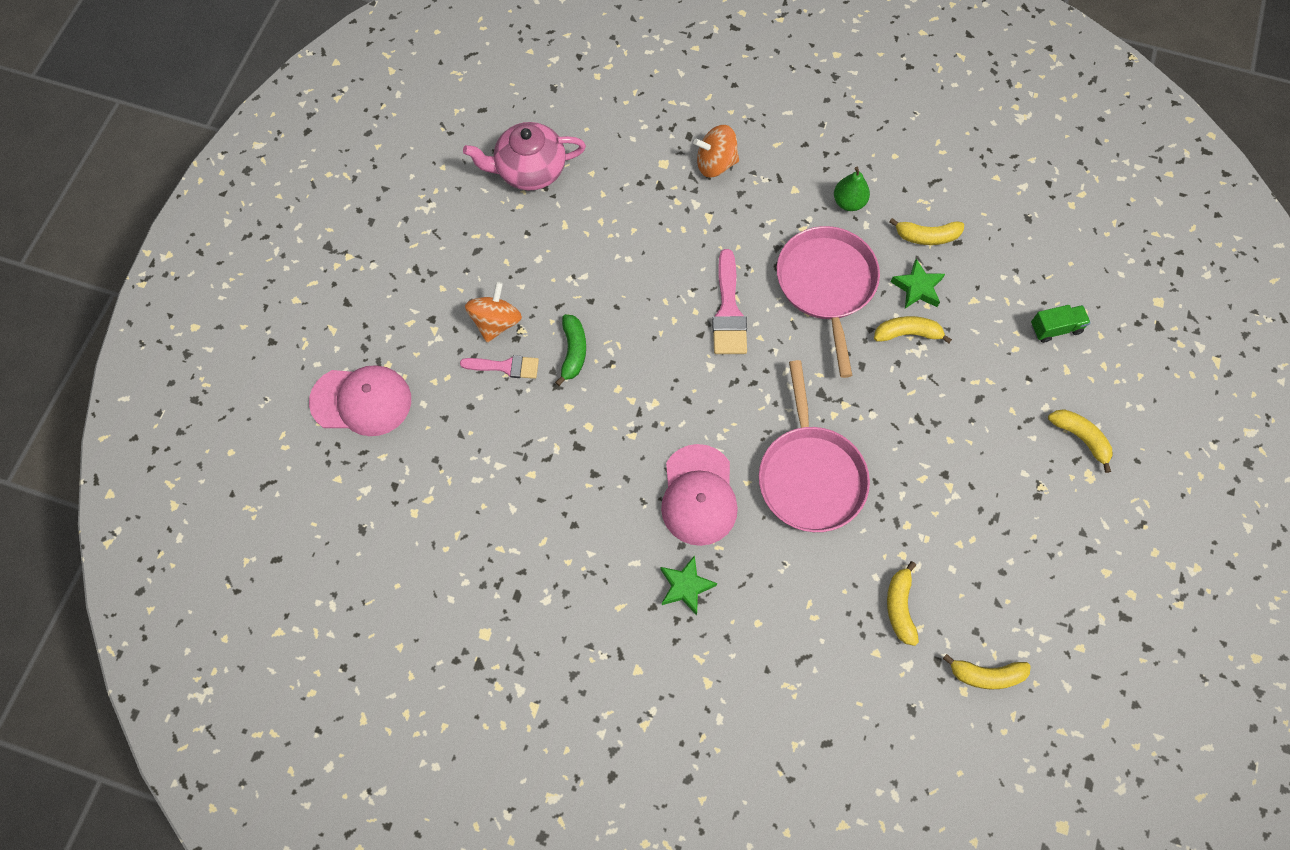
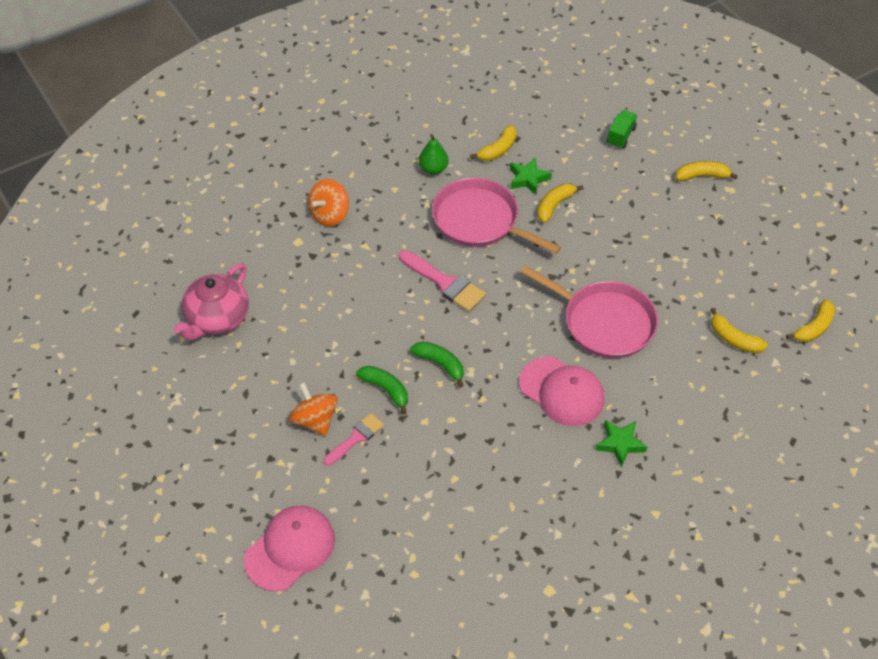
camera: 50 degrees left, 15 degrees down
none -> green banana [410,341,464,388]

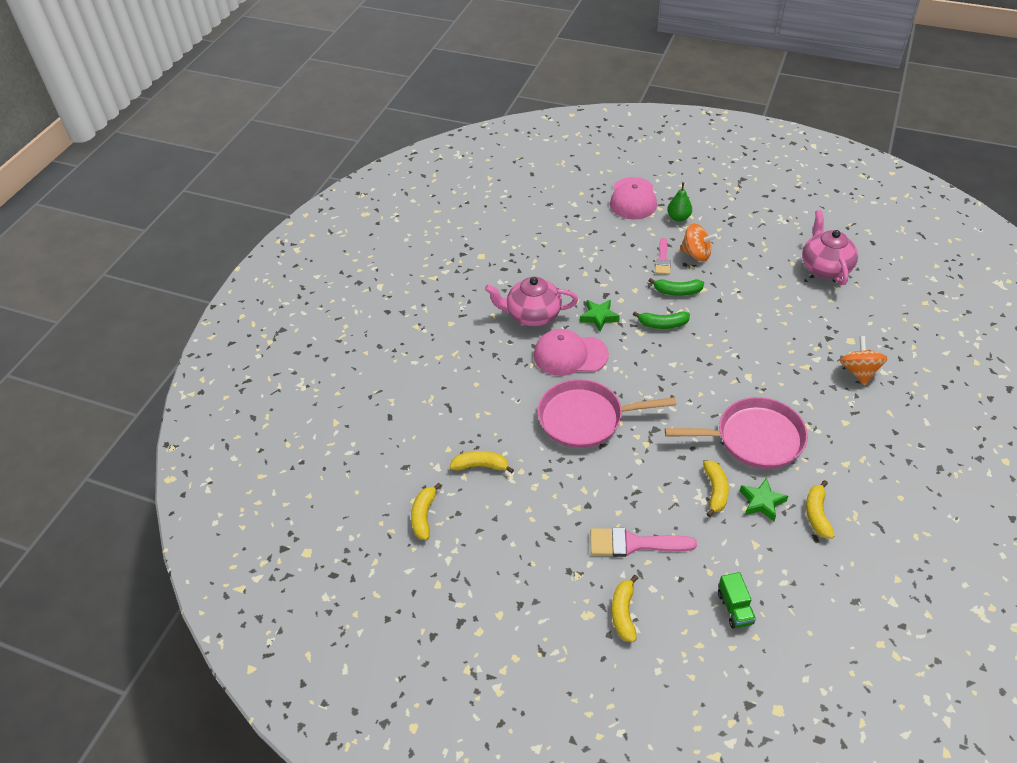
camera: 145 degrees right, 5 degrees down
pink brush [399,250,486,312] -> pink brush moved to [590,527,697,557]
green pear [419,134,448,175] -> green pear moved to [667,183,692,222]
green star [596,420,647,467] -> green star moved to [580,300,620,331]
yellow banana [676,161,738,181] -> yellow banana turned 135 degrees clockwise [612,575,638,642]
none -> pink teapot [485,277,578,326]

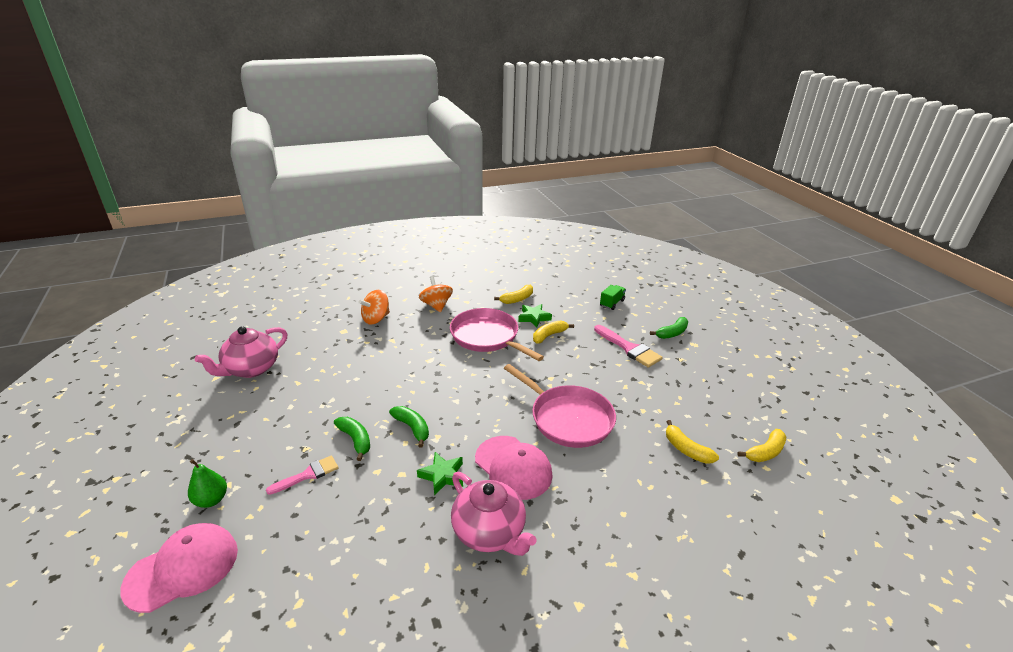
camera: 135 degrees left, 15 degrees down
yellow banana [612,575,638,642] -> green banana [650,317,688,339]
orange spinning top [680,224,718,261] -> orange spinning top moved to [419,276,453,312]

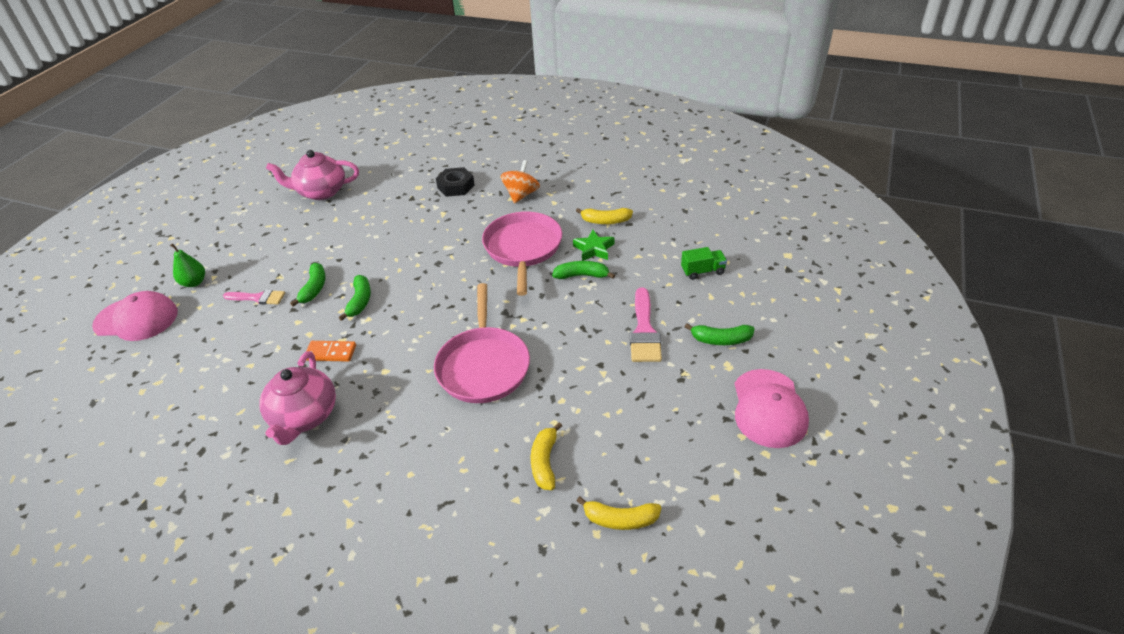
camera: 45 degrees right, 10 degrees up
orange spinning top [359,290,390,325] -> black nut [436,167,475,197]
green star [417,452,463,495] -> orange domino [306,341,356,362]
pink cap [475,436,553,500] -> pink cap moved to [735,369,809,448]
yellow banana [533,320,574,344] -> green banana [552,261,615,279]

